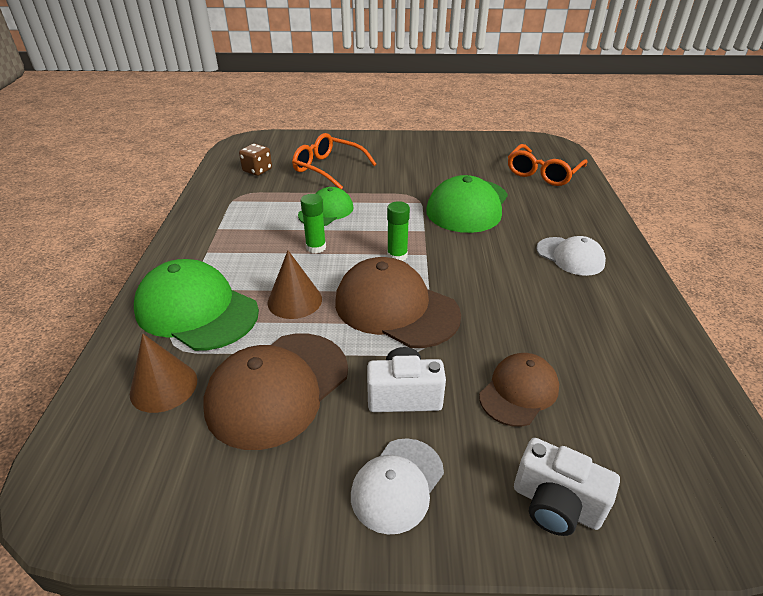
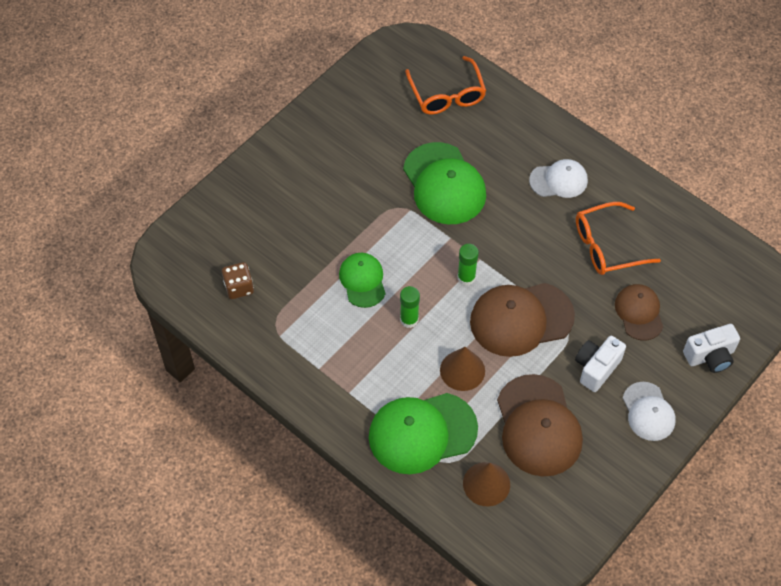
camera: 50 degrees left, 20 degrees up
orange glasses [292,133,376,189] -> orange glasses moved to [576,202,661,275]

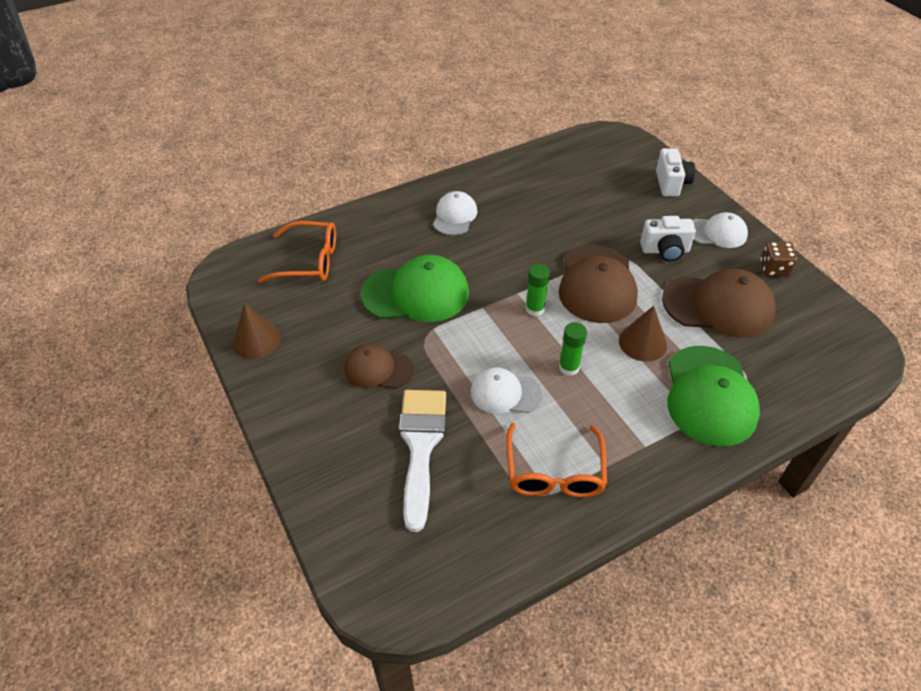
camera: 70 degrees left, 10 degrees down
brown dice [222,262,254,299] -> brown dice moved to [760,242,798,277]
green cap [339,253,386,308] -> white cap [471,367,542,414]
brown cone [463,462,510,506] -> brown cone moved to [232,303,281,359]
white camera [575,336,626,392] -> white camera turned 60 degrees counterclockwise [640,216,696,262]
orange glasses [576,202,661,275] -> orange glasses moved to [506,423,607,497]
brown cap [615,284,663,341] -> brown cap moved to [344,344,413,389]
none -> white brush [399,390,446,532]

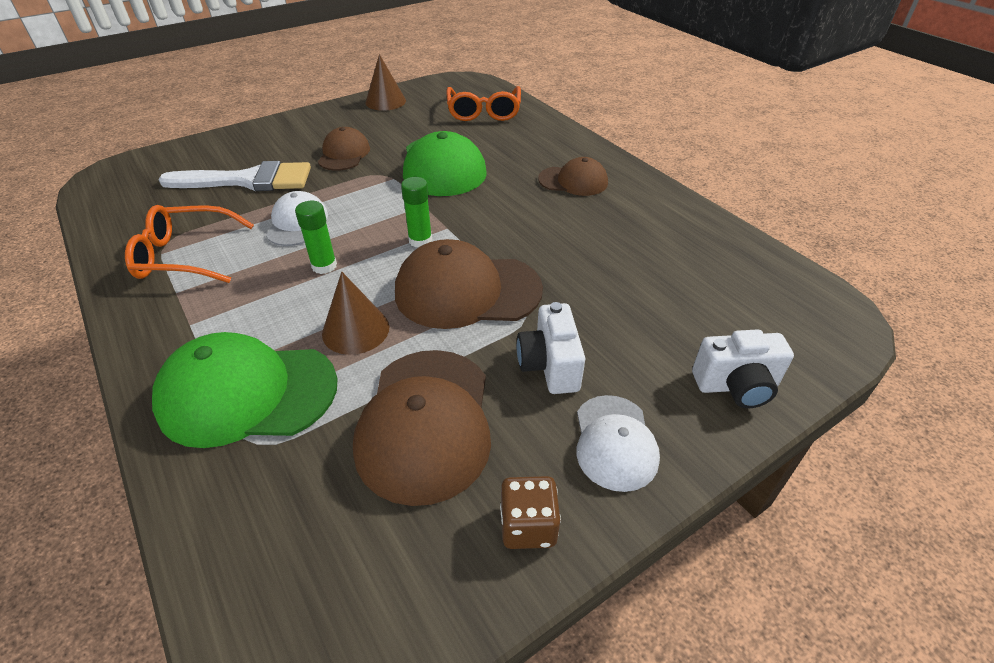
camera: 85 degrees right, 5 degrees down
white cap [433,191,478,235] -> brown cap [538,157,608,196]

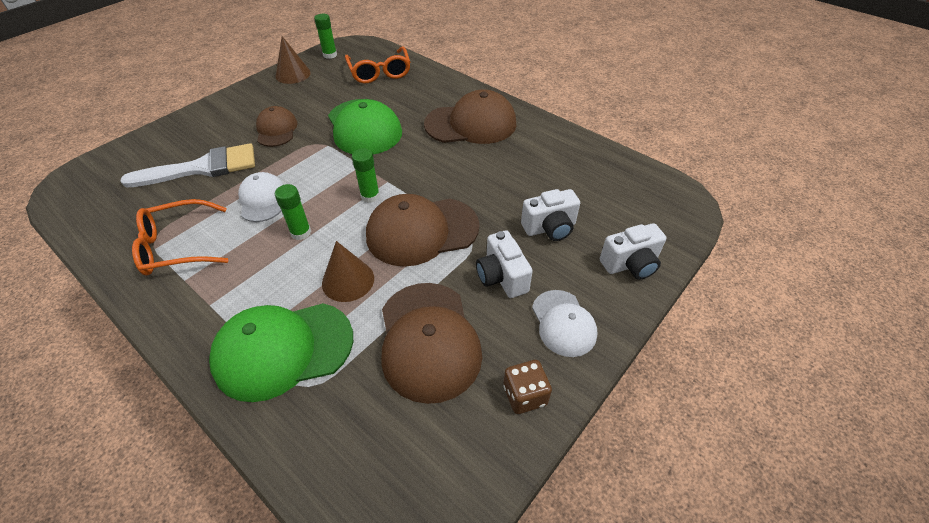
camera: 15 degrees left, 5 degrees up
brown cap [538,157,608,196] -> brown cap [424,89,516,144], size x1.69
none -> green glue stick [314,14,337,59]
none -> white camera [521,189,580,241]

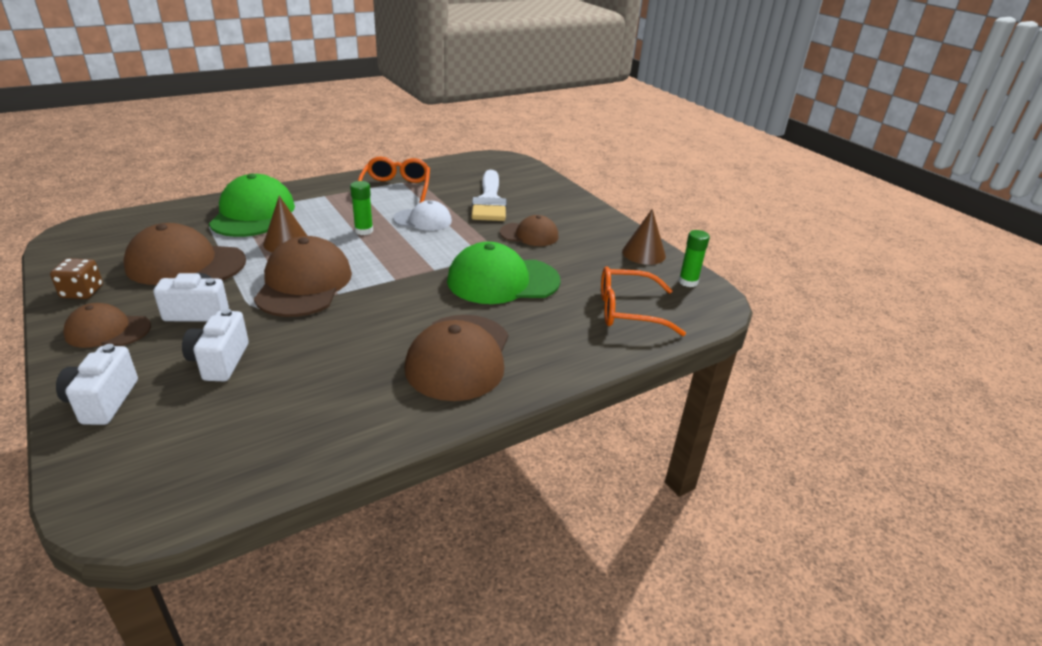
camera: 105 degrees right, 15 degrees down
green glue stick [352,148,380,203] -> none
white cap [532,290,598,357] -> brown cap [63,303,151,348]

